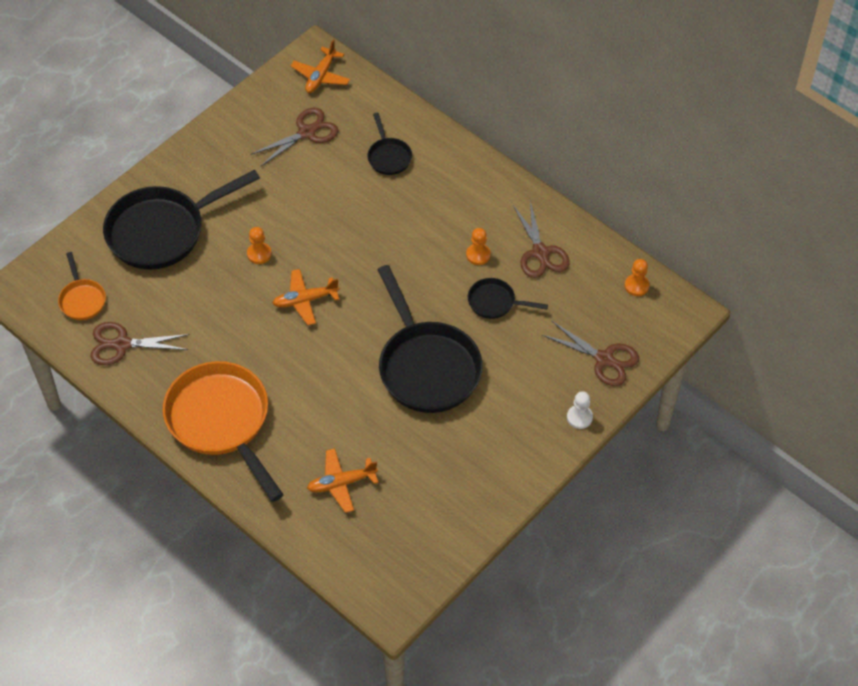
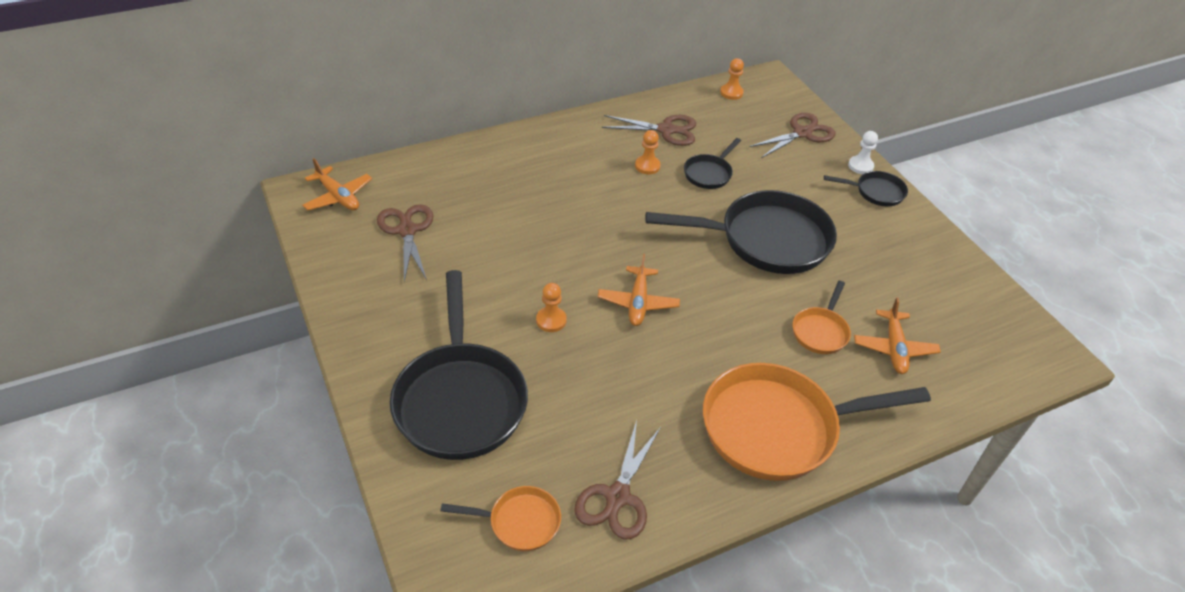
camera: 70 degrees left, 10 degrees down
black pan [367,113,412,175] -> black pan moved to [824,171,908,206]
none -> orange pan [793,281,851,354]

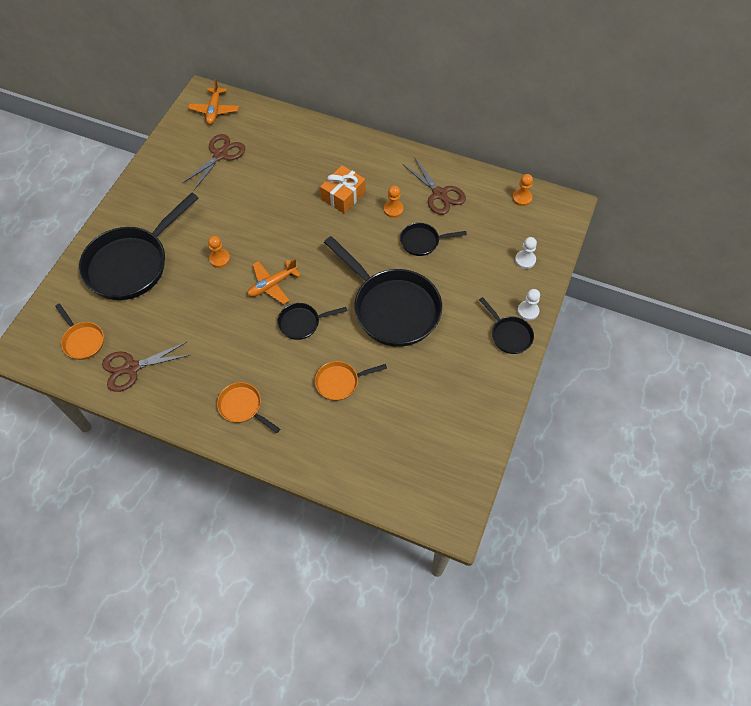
camera: 50 degrees right, 15 degrees up
orange pan [703,363,931,481] -> orange pan [217,382,280,433], size x0.47
brown scissors [749,113,836,158] -> white pawn [515,237,537,269]
orange plane [854,297,941,374] -> none
none -> black pan [277,303,347,340]
none -> orange gift [320,165,366,214]

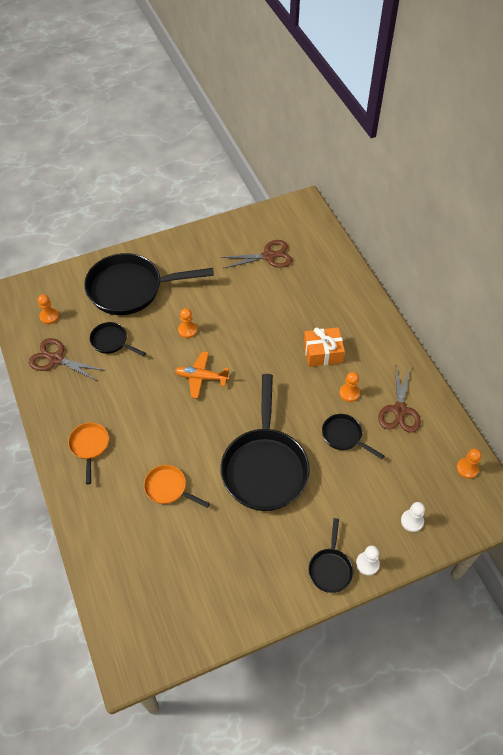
camera: 45 degrees right, 5 degrees down
orange pan [55,304,104,360] -> orange pawn [38,294,59,324]
orange plane [188,79,239,125] -> none
black pan [277,303,347,340] -> black pan moved to [90,322,146,356]

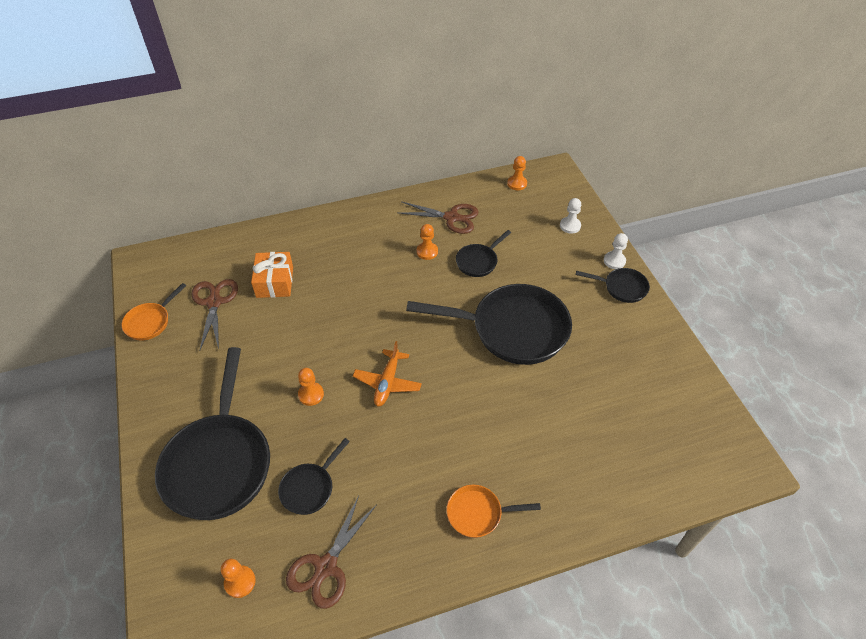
camera: 85 degrees left, 5 degrees down
orange pan [144,465,210,508] -> orange pan moved to [122,283,186,340]
orange gift [303,327,345,367] -> orange gift moved to [251,252,293,298]

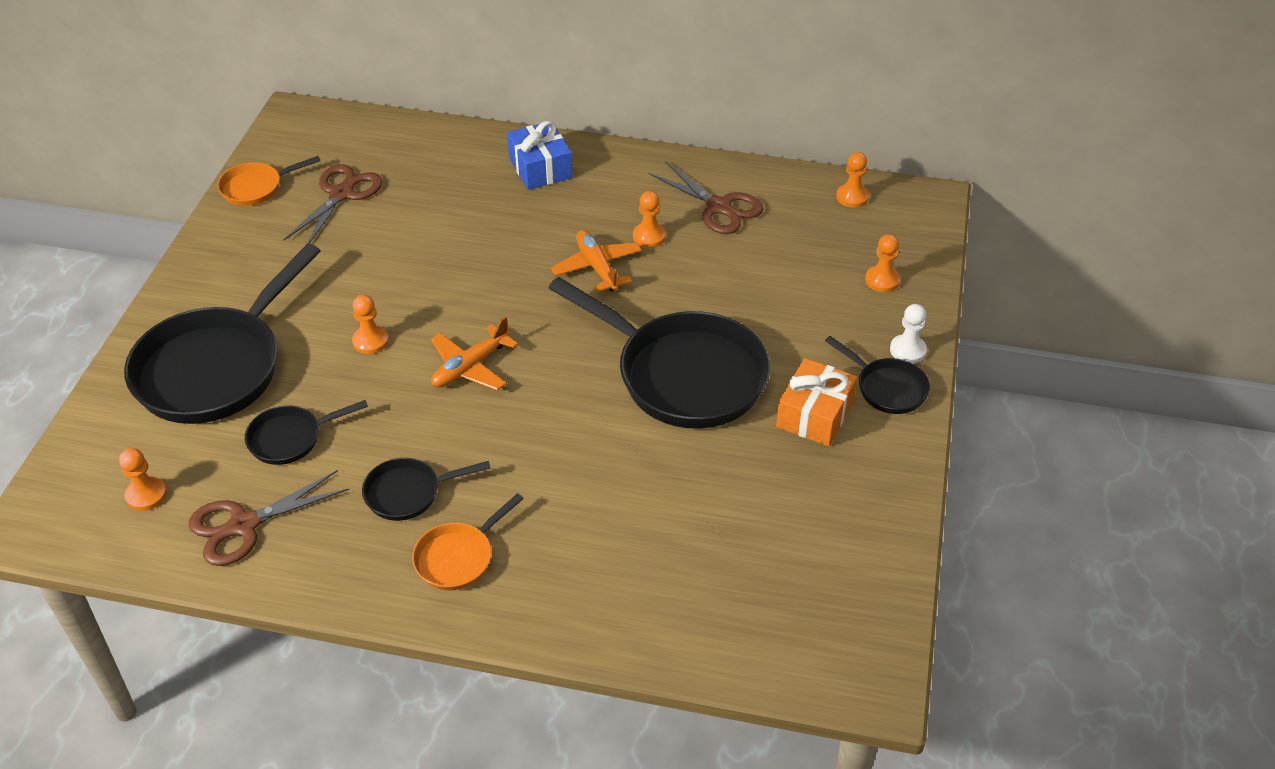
camera: 30 degrees right, 5 degrees down
orange gift [251,252,293,298] -> orange gift moved to [776,358,857,446]
orange pan [447,485,541,538] -> orange pan turned 75 degrees counterclockwise [412,493,524,590]
black pan [456,230,511,277] -> black pan moved to [362,458,490,521]
white pawn [560,198,581,234] -> orange pawn [865,234,900,292]
none -> blue gift [507,121,572,190]
none -> orange plane [551,230,642,292]

